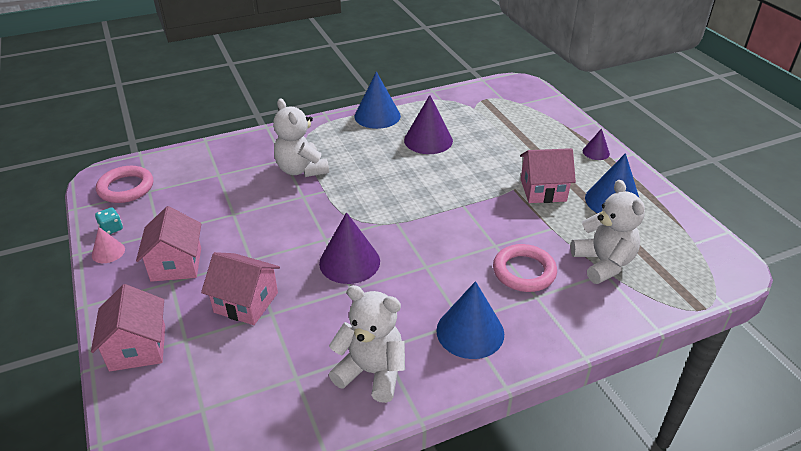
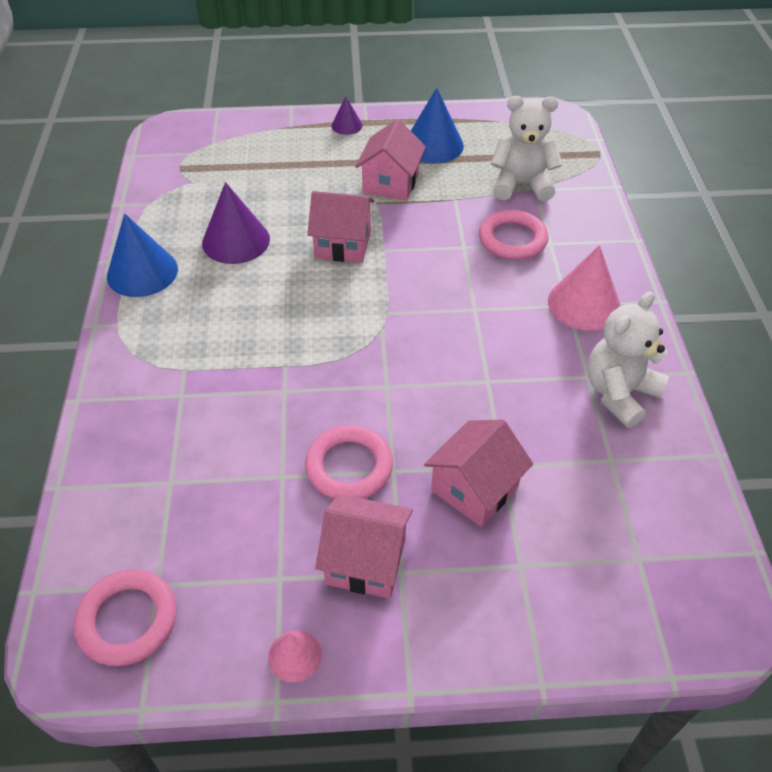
camera: 70 degrees left, 10 degrees up
pink house [91,284,165,371] -> pink house moved to [307,191,375,263]
turquoise dice [95,207,123,234] -> none
white teddy bear [273,98,329,177] -> none
purple cone [319,212,380,284] -> none
blue cone [436,281,504,359] -> pink cone [548,245,621,331]
none -> pink ring [305,425,393,499]

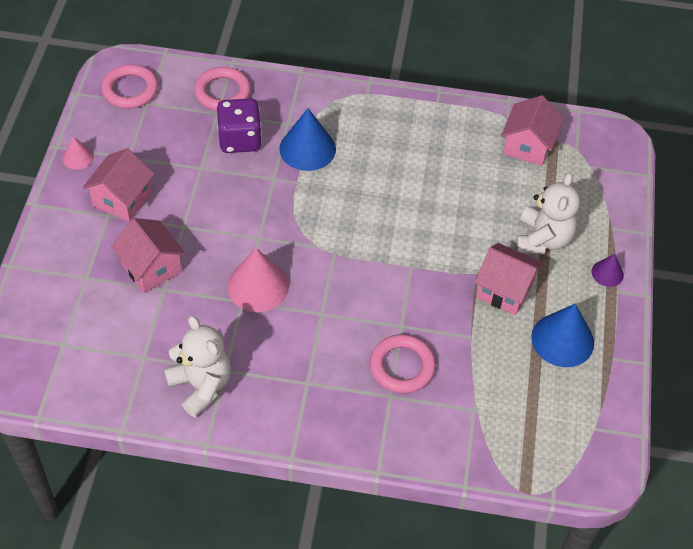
camera: 100 degrees right, 5 degrees up
blue cone [107,213,178,297] -> blue cone moved to [279,108,336,171]
purple cone [202,182,270,264] -> none
pink ring [305,425,393,499] -> pink ring moved to [194,67,251,111]
pink house [307,191,375,263] -> pink house moved to [501,95,563,166]
white teddy bear [490,96,563,202] -> white teddy bear moved to [515,172,580,254]
pink cone [548,245,621,331] -> pink cone moved to [227,248,289,312]
none -> purple dice [217,98,262,153]

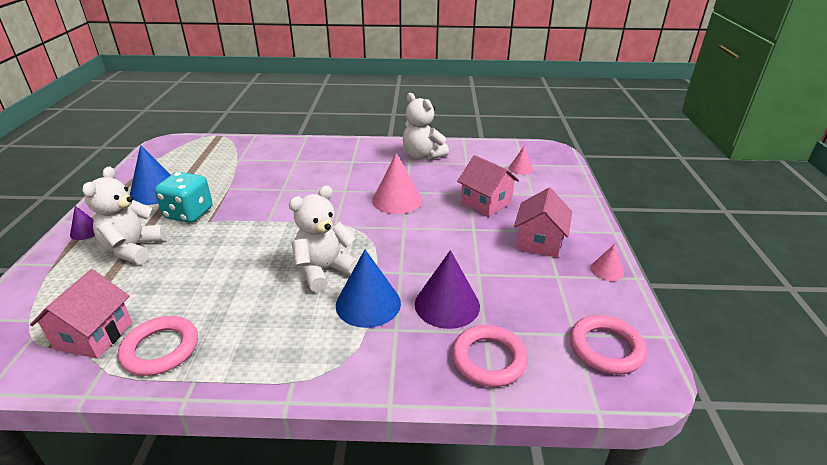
camera: 175 degrees right, 20 degrees down
purple dice [217,98,262,153] -> purple cone [415,250,480,329]
pink ring [370,334,436,393] -> pink ring moved to [118,316,198,376]
pink house [475,243,544,315] -> turquoise dice [155,172,213,223]
none -> white teddy bear [289,186,358,292]
none -> pink cone [509,146,533,175]

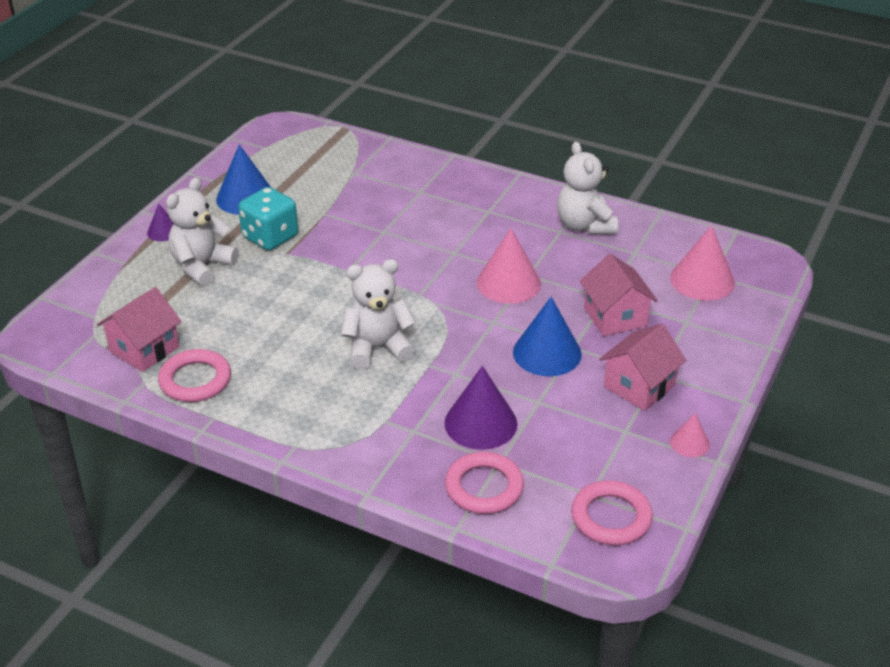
camera: 25 degrees right, 5 degrees up
blue cone [336,249,401,328] -> blue cone moved to [513,297,582,376]
pink cone [509,146,533,175] -> pink cone [670,225,735,301], size x1.88

